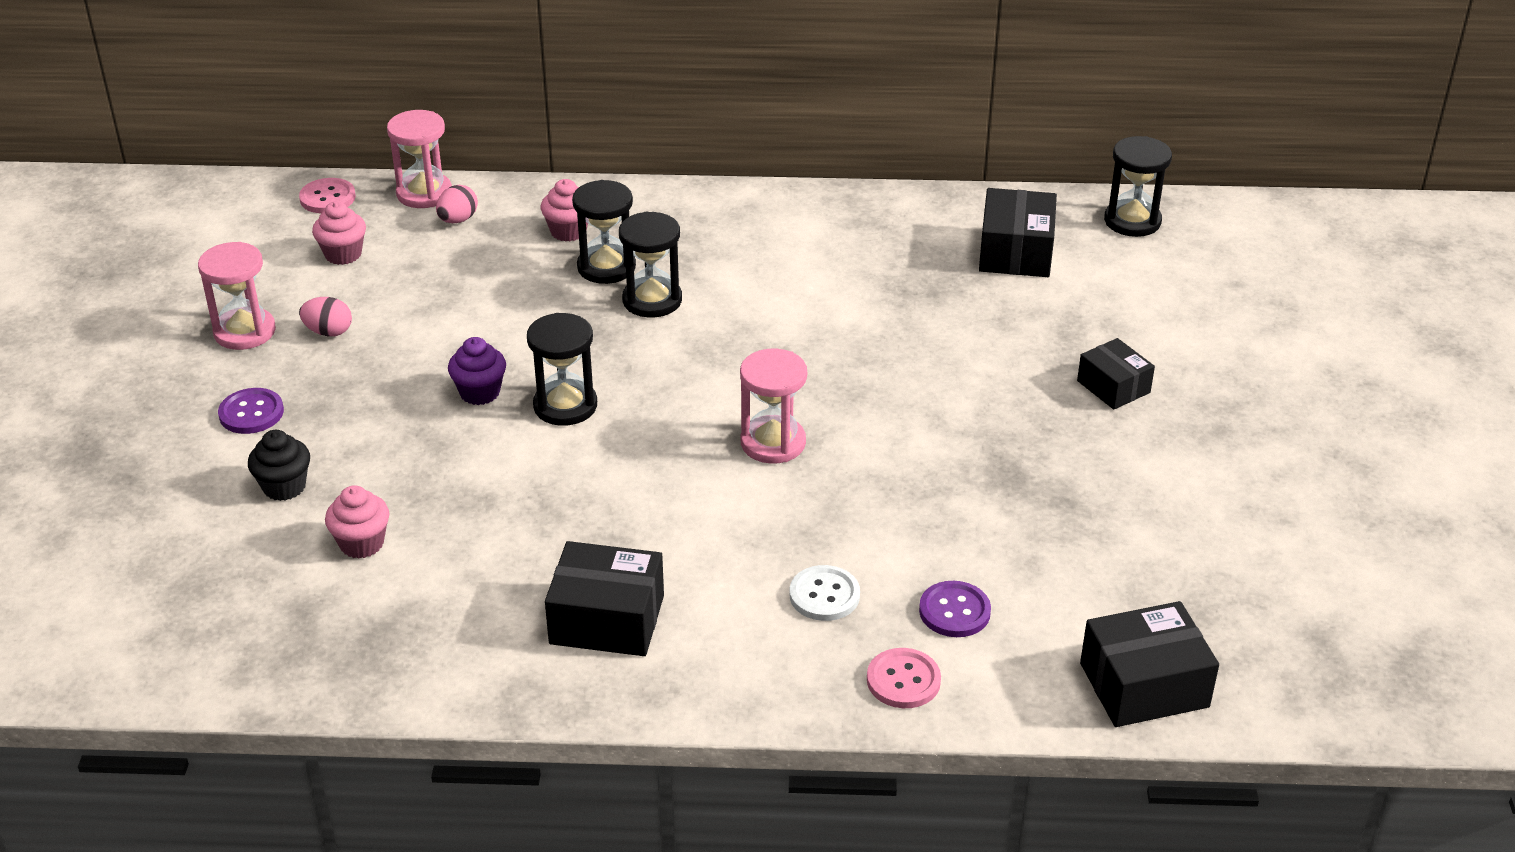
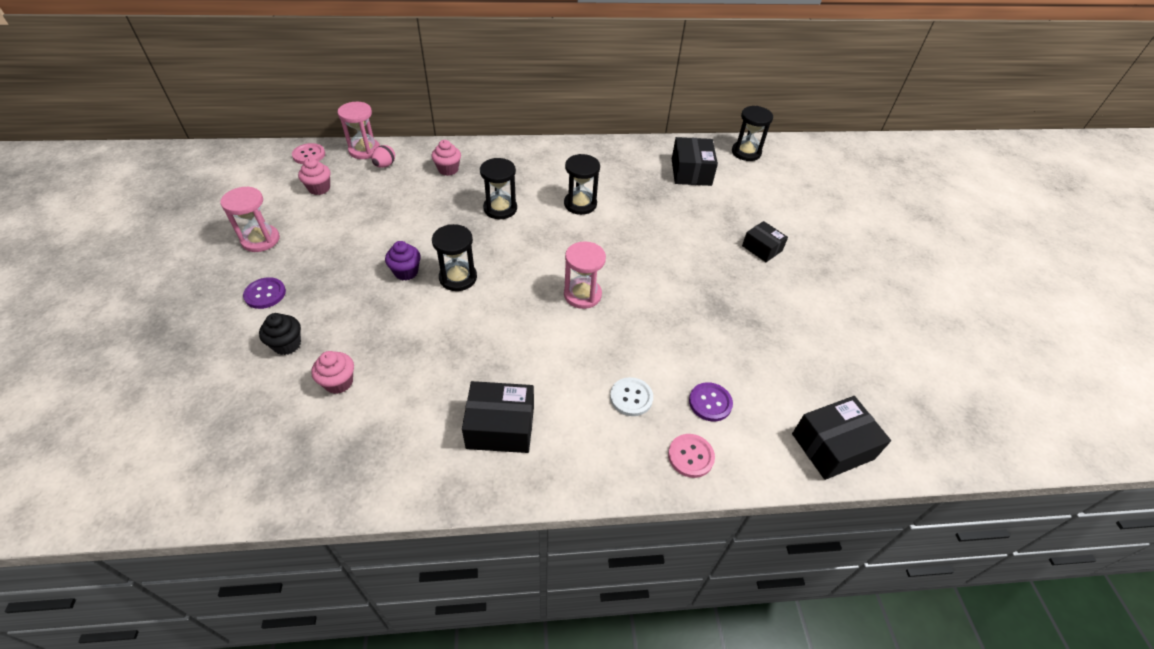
camera: 10 degrees left, 10 degrees up
pink egg [299,297,352,337] -> none
black hourglass [572,180,636,284] -> black hourglass moved to [564,154,600,215]

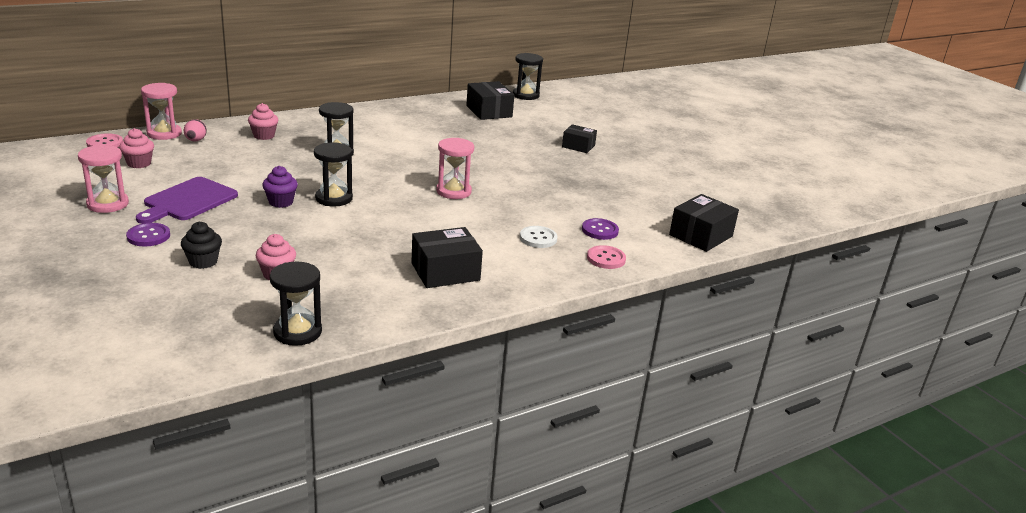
camera: 25 degrees left, 20 degrees down
black hourglass [564,154,600,215] -> black hourglass moved to [270,262,322,346]
none -> purple cutting board [136,177,238,224]

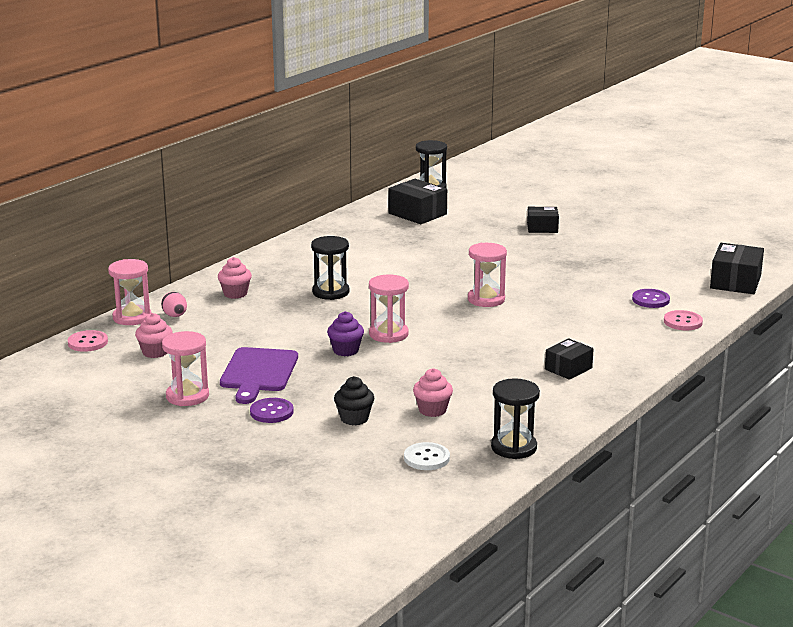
camera: 20 degrees left, 5 degrees down
black hourglass [314,142,353,207] -> pink hourglass [369,274,409,343]
black box [411,227,483,288] -> black box [545,338,594,380], size x0.65
white button [520,226,557,248] -> white button moved to [404,442,450,470]

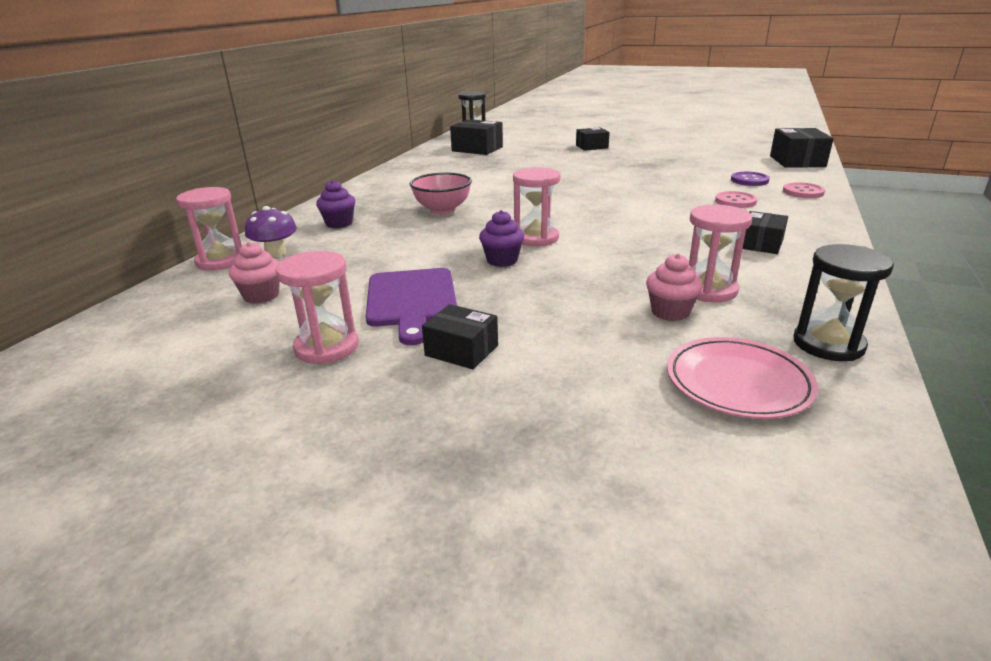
camera: 15 degrees left, 5 degrees up
pink button [68,330,108,352] -> pink button moved to [715,191,757,208]
pink egg [161,292,187,317] -> purple mushroom [245,206,297,257]
pink cupcake [218,257,252,299] -> purple cupcake [316,180,355,228]
purple button [250,398,294,423] -> black box [422,304,498,369]
black hourglass [311,236,350,300] -> pink bowl [410,172,472,214]
black cupcake [334,376,374,426] -> none
white button [404,442,450,470] -> pink plate [667,337,818,419]
pink hourglass [468,243,507,307] -> pink hourglass moved to [689,205,752,302]

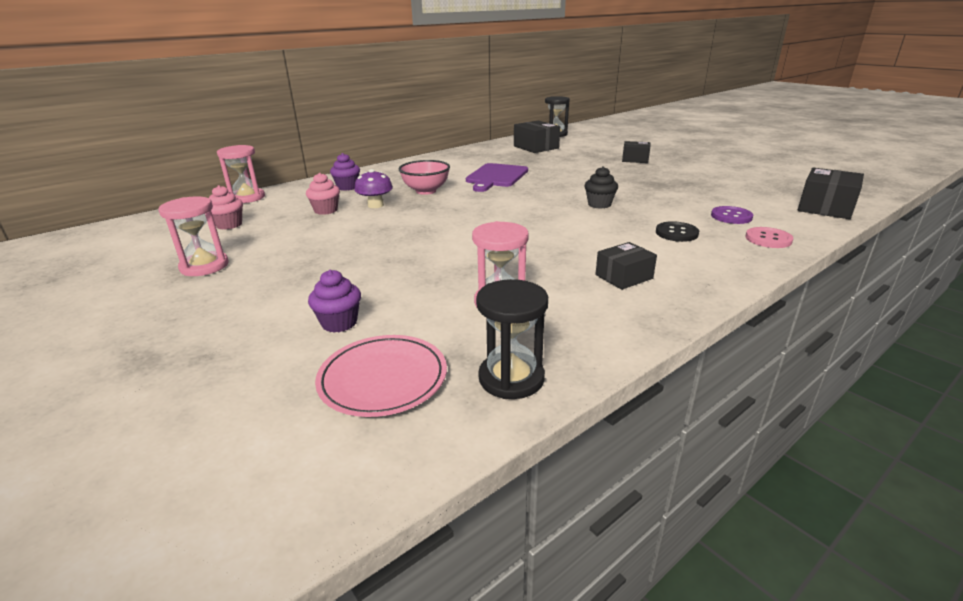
camera: 30 degrees right, 0 degrees up
purple mushroom [245,206,297,257] -> purple mushroom moved to [354,169,393,208]
purple cutting board [366,268,457,345] -> purple cutting board moved to [466,163,528,192]
black box [422,304,498,369] -> none
purple cupcake [479,210,524,267] -> purple cupcake moved to [308,270,361,333]
pink hourglass [513,167,561,247] -> none
pink cupcake [646,253,703,321] -> pink cupcake moved to [306,173,340,215]
pink button [715,191,757,208] -> black button [656,221,699,242]
none -> black cupcake [584,166,618,209]

